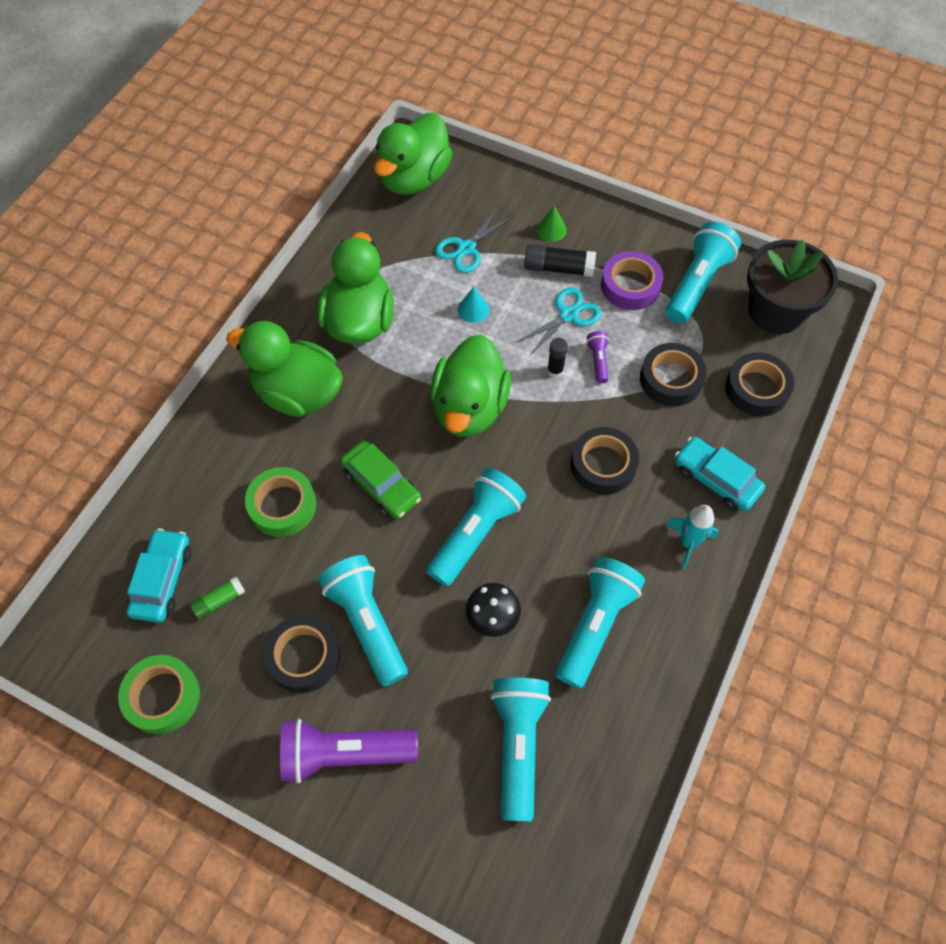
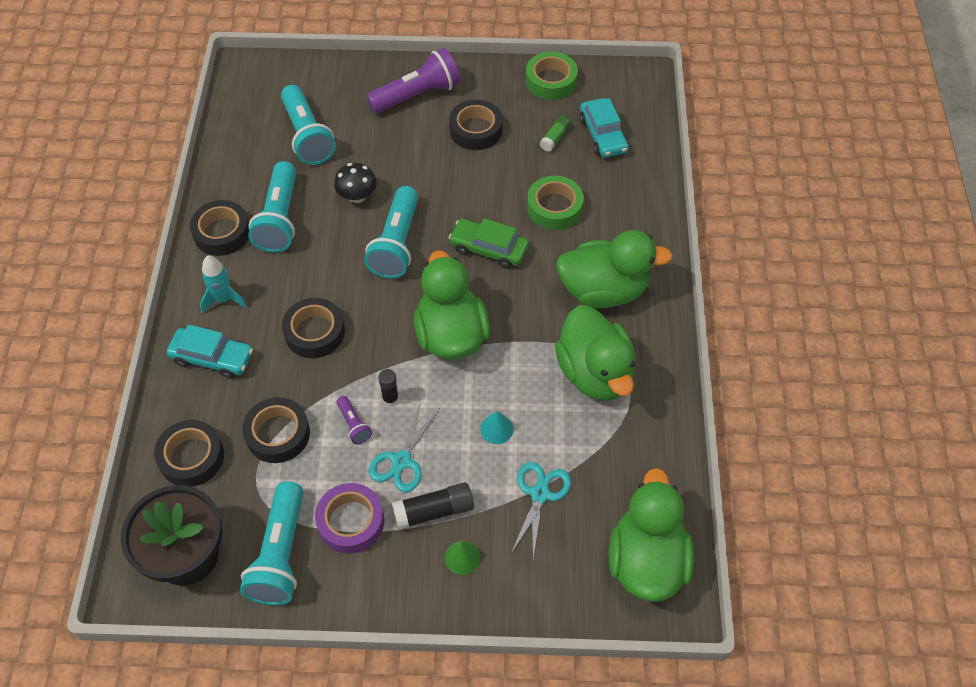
camera: 155 degrees right, 5 degrees down
turquoise flashlight [318,555,408,687] -> none
none -> black tape [190,200,249,256]

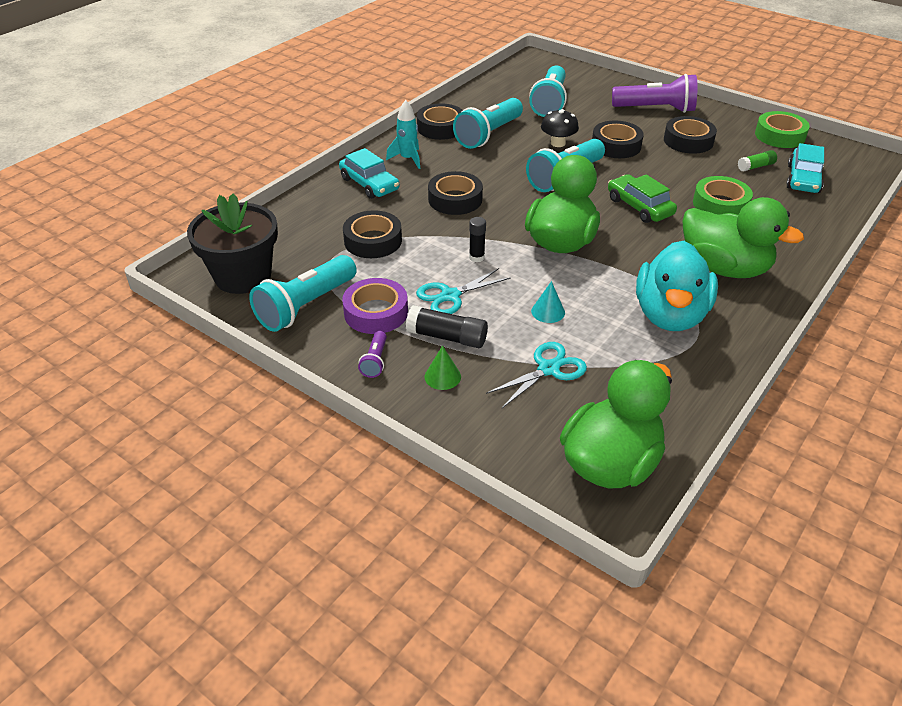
camera: 35 degrees right, 15 degrees down
black tape [154,420,224,487] -> black tape moved to [592,120,644,158]
purple flashlight [337,396,372,444] -> purple flashlight moved to [358,331,387,378]
green duck [555,305,636,401] -> turquoise duck [636,241,718,331]

